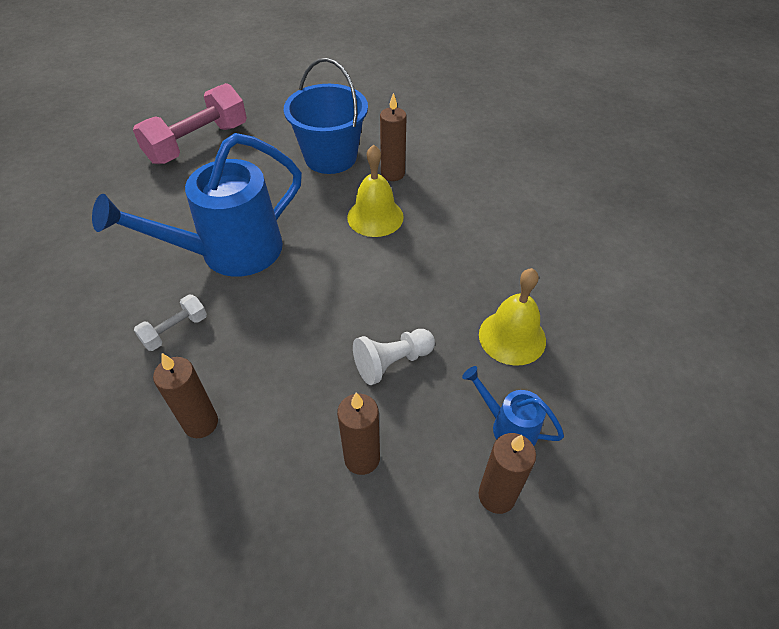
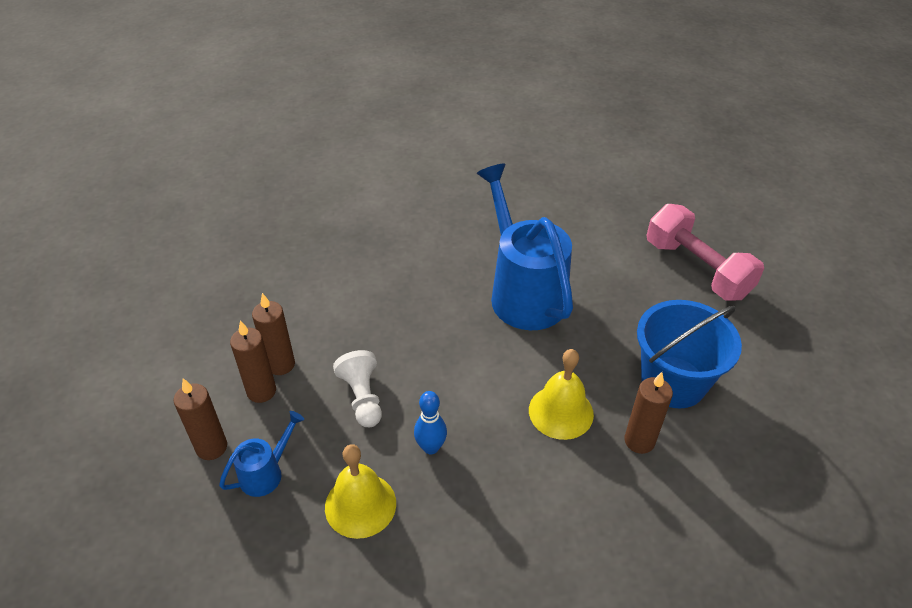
camera: 100 degrees right, 5 degrees down
white dumbbell [134,295,207,351] -> none
brown candle [153,353,218,438] -> brown candle moved to [230,320,276,403]
none -> blue bowling pin [414,391,447,454]

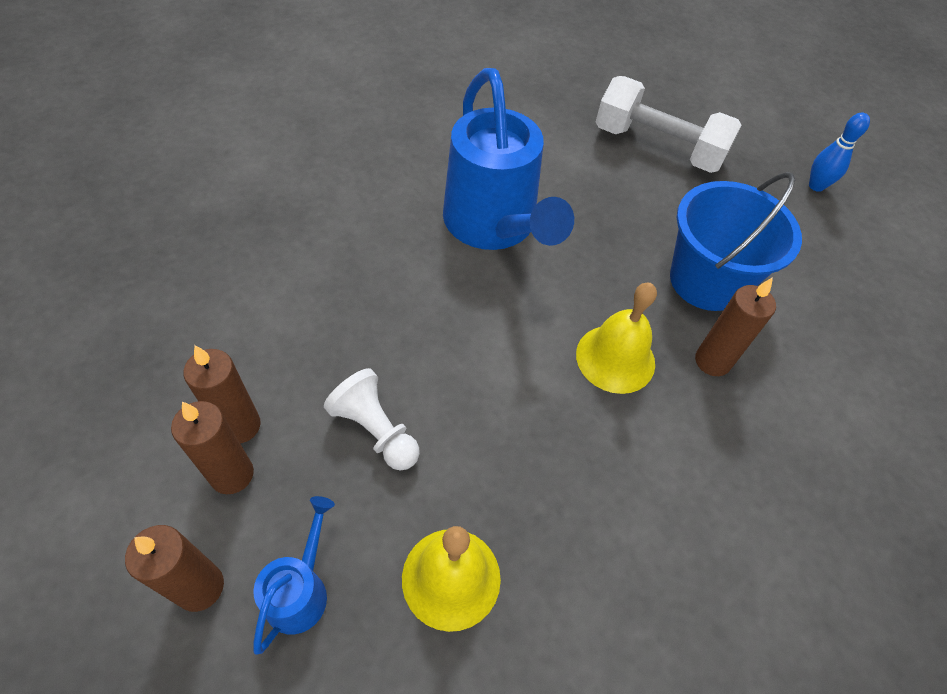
camera: 30 degrees left, 10 degrees up
blue bowling pin [414,391,447,454] -> blue bowling pin moved to [809,113,870,192]
blue watering can [477,164,573,330] -> blue watering can turned 150 degrees counterclockwise [443,68,574,250]
pink dumbbell [647,204,764,301] -> white dumbbell [596,76,742,173]

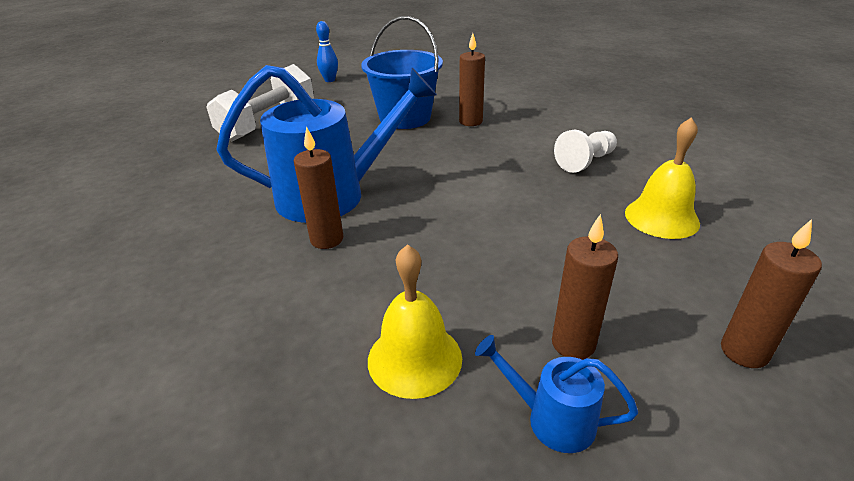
camera: 80 degrees left, 20 degrees down
brown candle [171,401,254,494] -> brown candle moved to [294,127,343,249]
blue watering can [253,496,335,655] -> blue watering can moved to [475,335,638,453]
white pawn [324,368,420,471] -> white pawn moved to [554,130,617,173]
yellow bell [576,282,657,394] -> yellow bell moved to [368,244,462,399]

